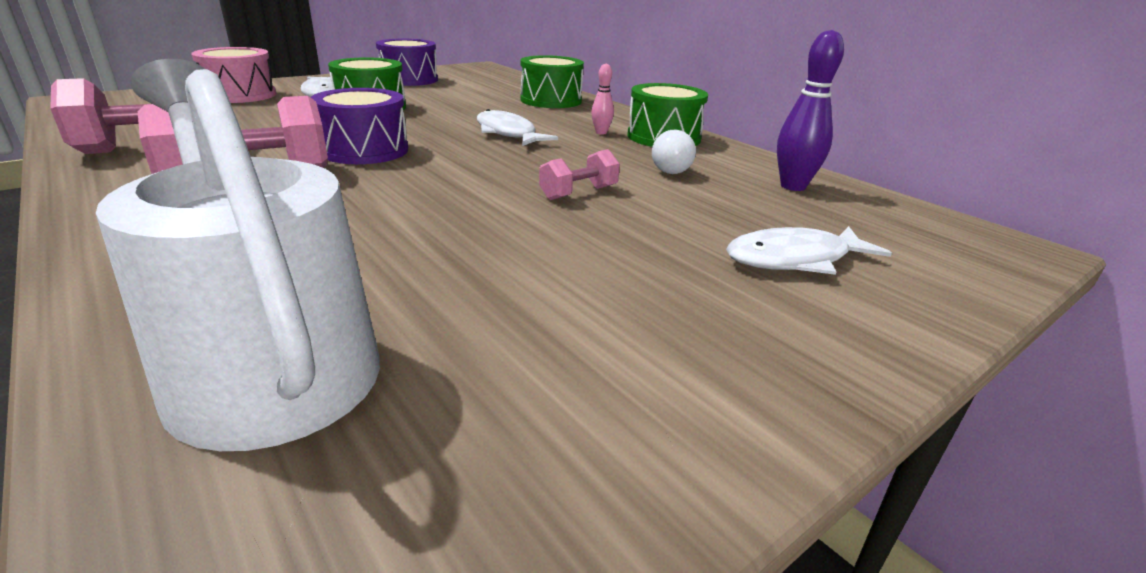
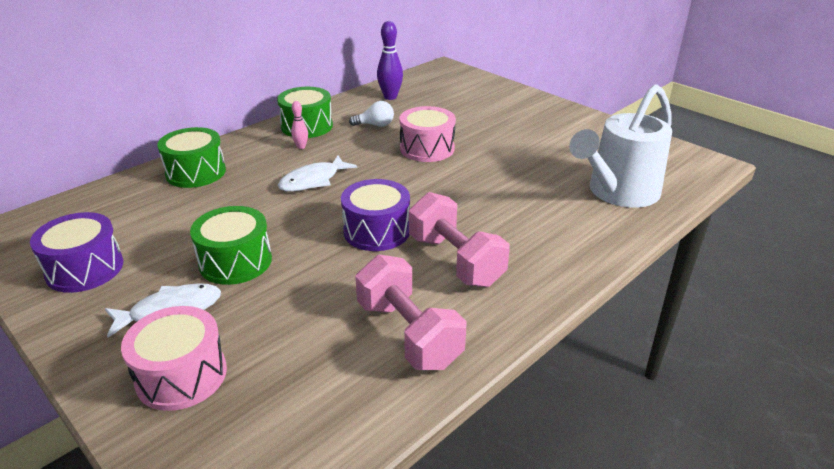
camera: 95 degrees left, 5 degrees up
pink dumbbell [539,149,620,200] -> pink drum [400,106,456,162]
white fish [726,226,892,275] -> none

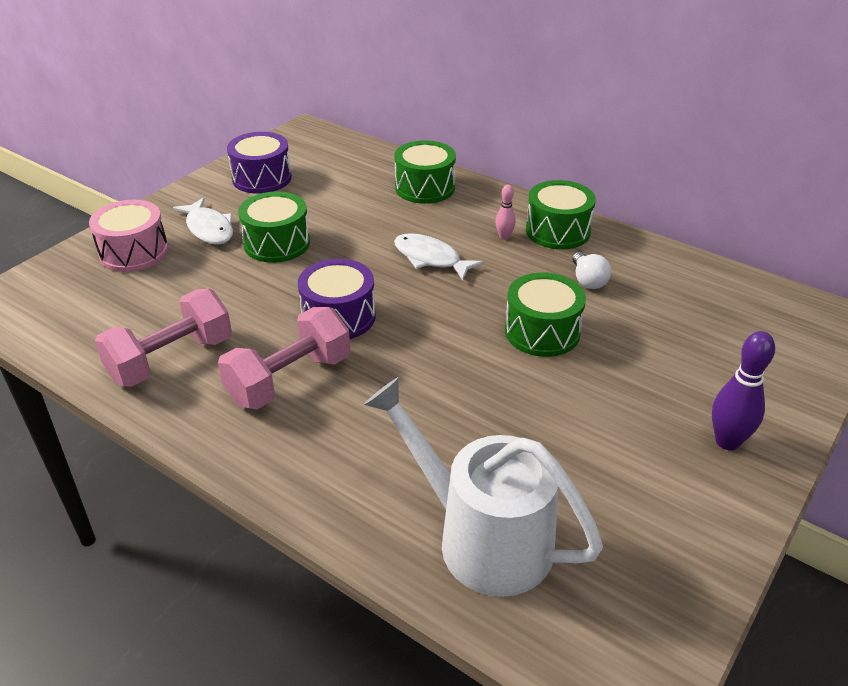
camera: 80 degrees right, 5 degrees up
purple bowling pin [377,21,403,100] -> purple bowling pin moved to [712,331,775,450]
pink drum [400,106,456,162] -> green drum [505,272,586,357]

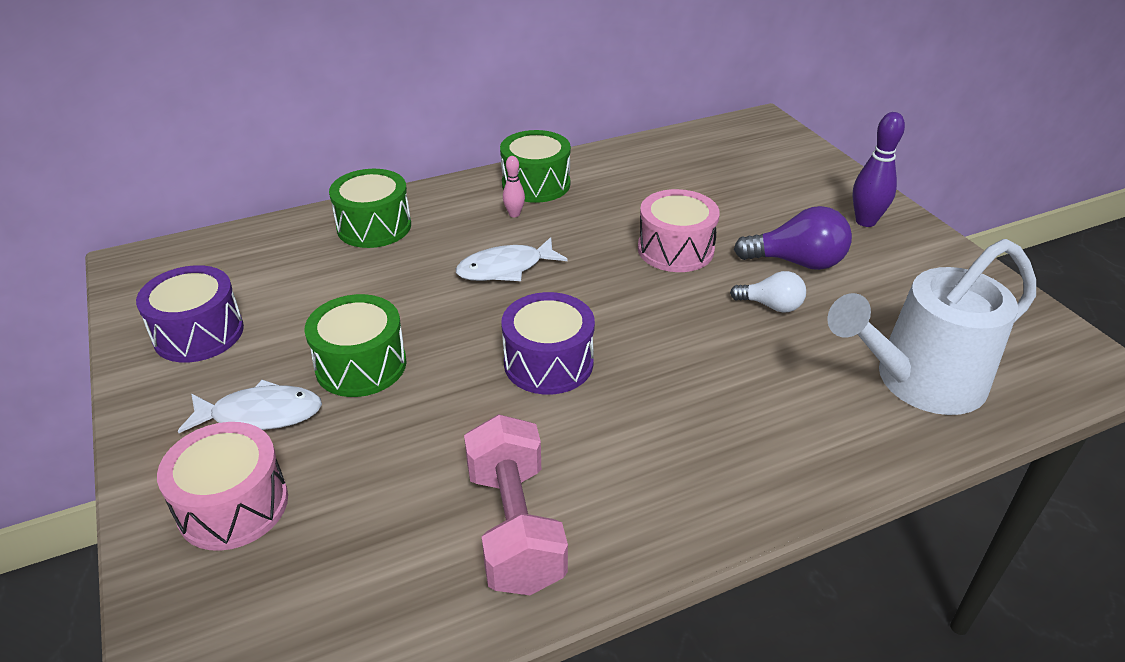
camera: 60 degrees left, 0 degrees up
pink dumbbell [218,307,350,410] -> none
green drum [505,272,586,357] -> pink drum [638,189,720,272]
white light bulb [572,252,611,289] -> white light bulb moved to [730,271,806,313]
none -> purple light bulb [734,206,852,270]

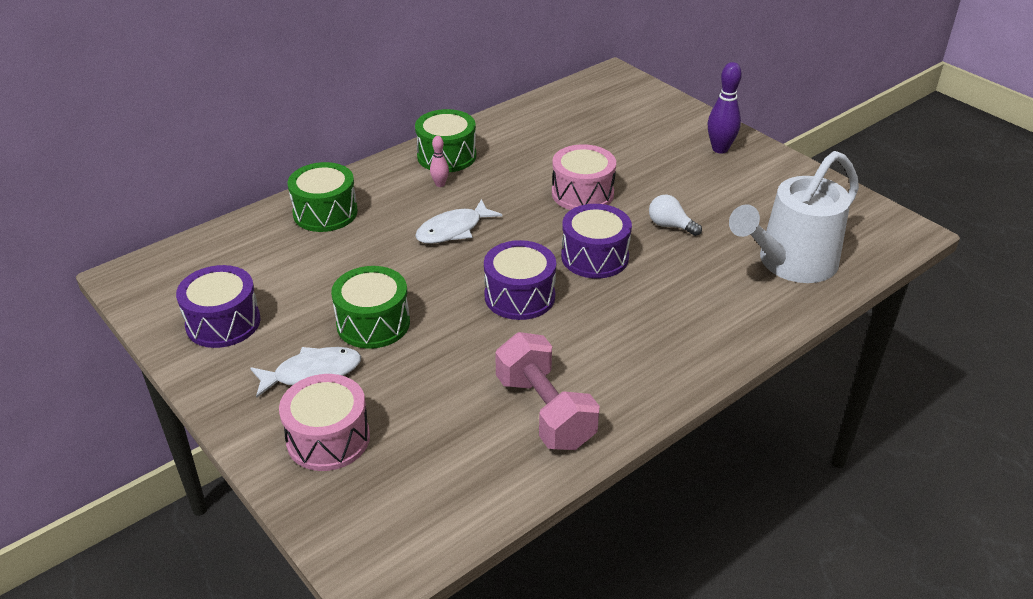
camera: 15 degrees left, 0 degrees up
white light bulb [730,271,806,313] -> white light bulb turned 150 degrees counterclockwise [649,195,702,236]
purple light bulb [734,206,852,270] -> none
none -> purple drum [561,204,632,279]

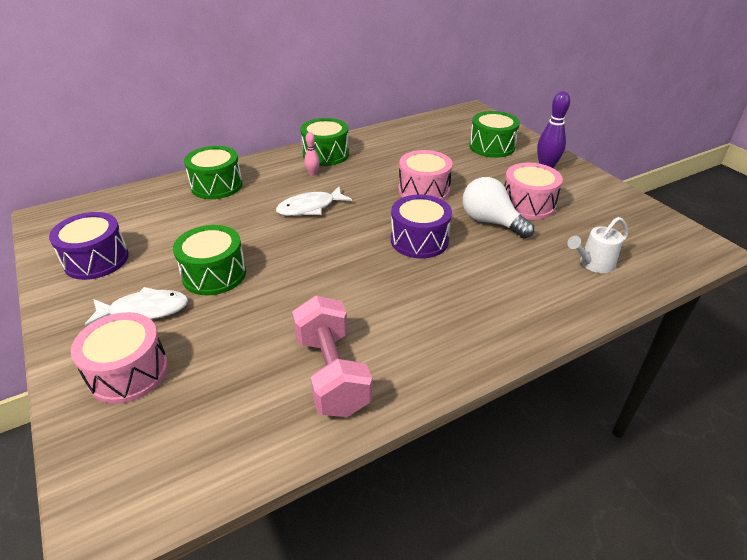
camera: 10 degrees right, 0 degrees up
purple drum [484,240,556,320] -> none
white light bulb [649,195,702,236] -> white light bulb [463,177,534,238], size x1.61
white watering can [729,151,859,283] -> white watering can [567,217,629,273], size x0.49
none -> green drum [469,111,520,158]
none -> pink drum [504,163,563,220]

